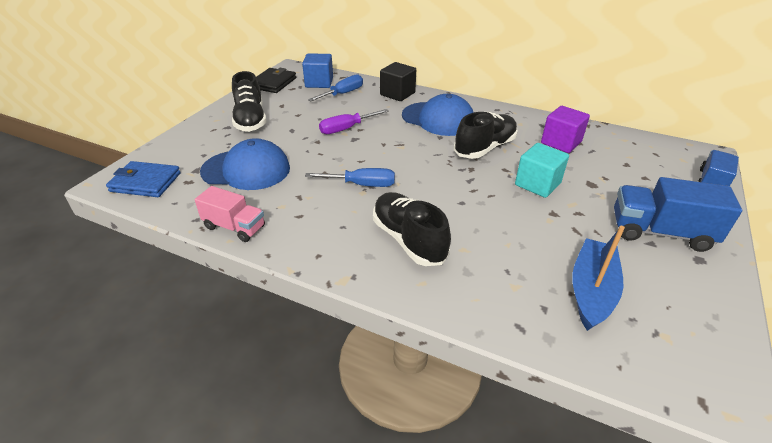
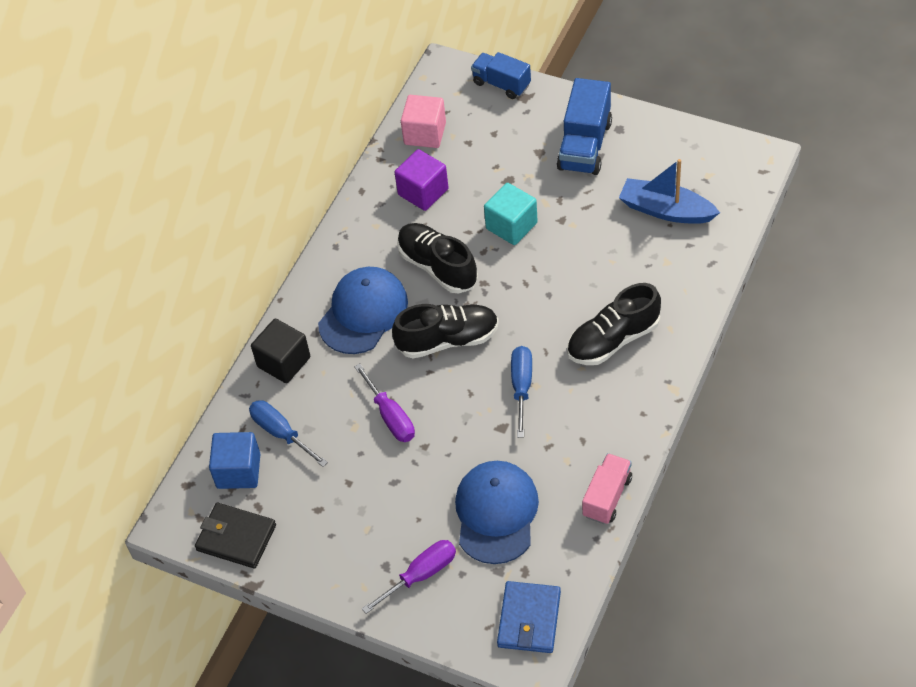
camera: 85 degrees left, 15 degrees up
black shoe [232,71,266,132] -> black shoe moved to [392,304,499,359]
none -> purple screwdriver [362,540,456,614]
none -> pink cube [401,95,446,148]

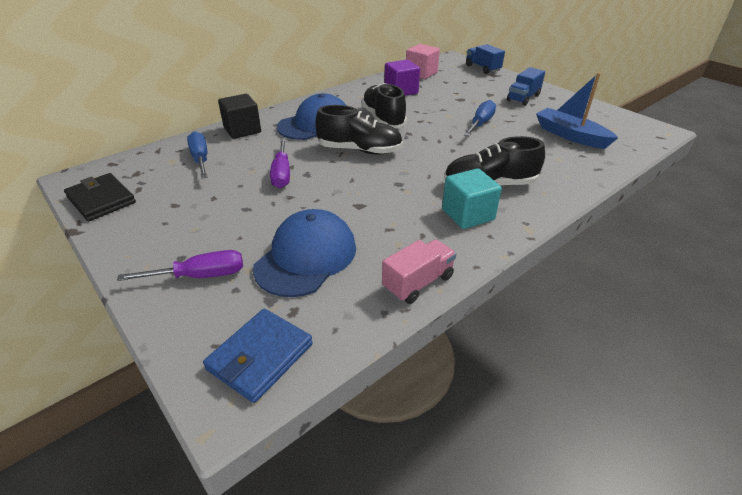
camera: 20 degrees right, 15 degrees down
blue cube [209,432,260,489] -> none
turquoise cube [484,183,538,245] -> turquoise cube moved to [442,168,502,229]
blue screwdriver [511,346,532,438] -> blue screwdriver moved to [464,100,496,136]
blue truck [557,78,612,175] -> blue truck [507,67,545,106], size x0.66

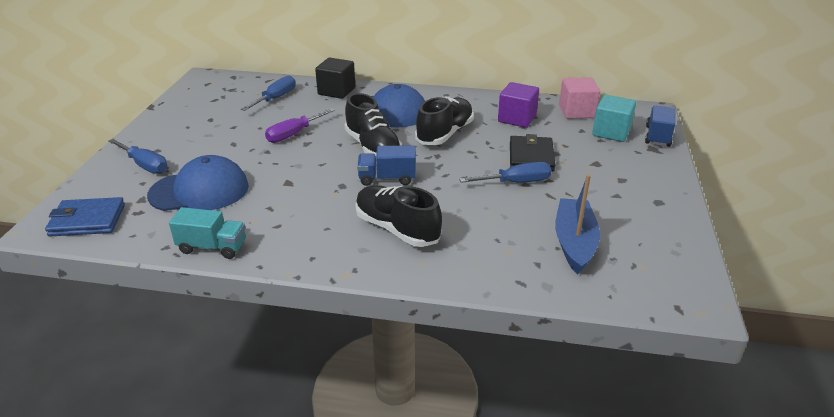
camera: 50 degrees right, 5 degrees down
black wallet [64,173,136,221] -> black wallet moved to [510,134,555,172]
purple screwdriver [117,250,243,281] -> blue screwdriver [108,139,167,174]
pink truck [382,239,456,304] -> turquoise truck [169,207,246,259]
turquoise cube [442,168,502,229] -> turquoise cube moved to [592,95,636,142]
blue truck [507,67,545,106] -> blue truck moved to [357,146,416,186]

